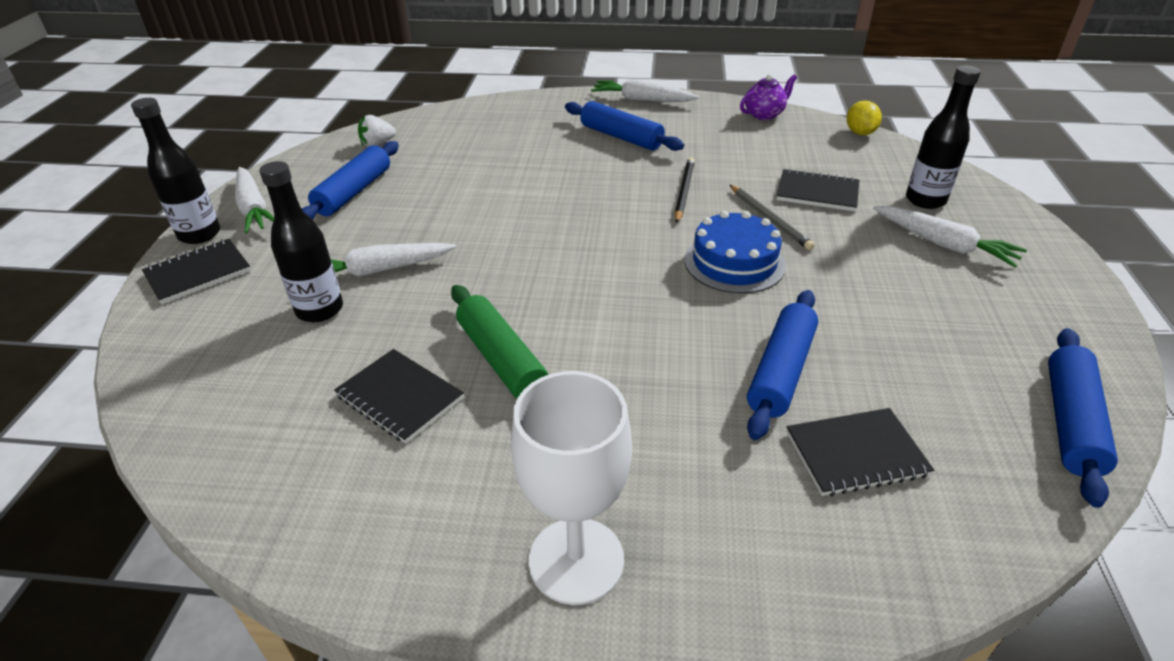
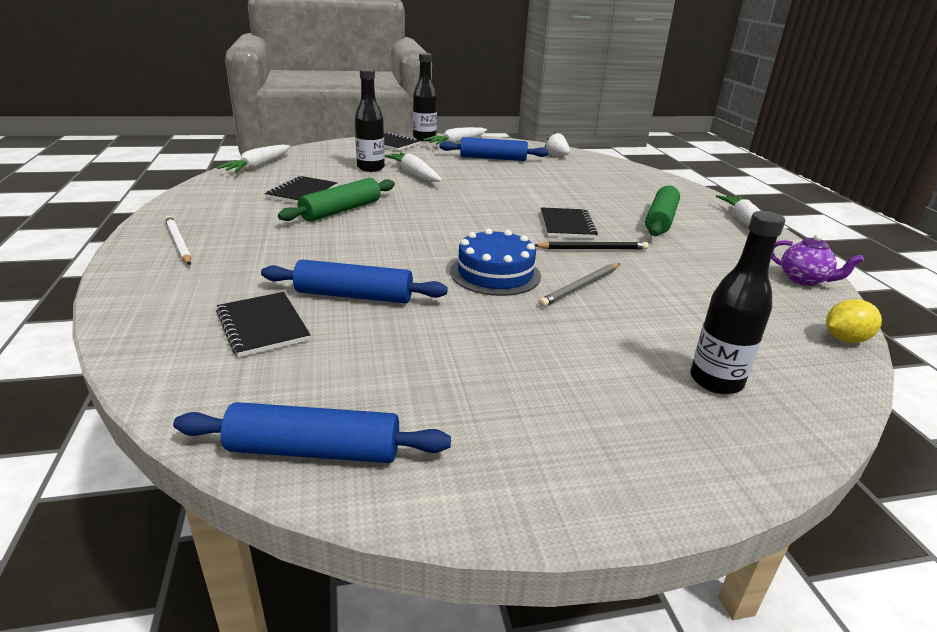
camera: 70 degrees right, 10 degrees down
white goblet [511,371,632,605] -> white pencil [165,216,191,265]
blue rolling pin [565,101,684,151] -> green rolling pin [645,186,680,236]
black notebook [777,169,859,211] -> black notebook moved to [541,207,598,239]
white carrot [873,206,1027,267] -> white carrot moved to [217,145,290,172]

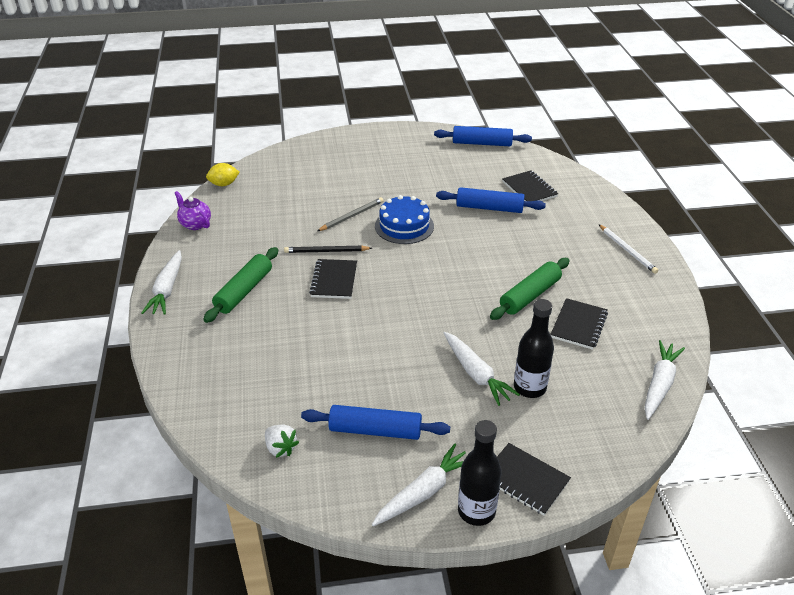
camera: 175 degrees left, 10 degrees up
black bottle [690,211,785,394] -> none

